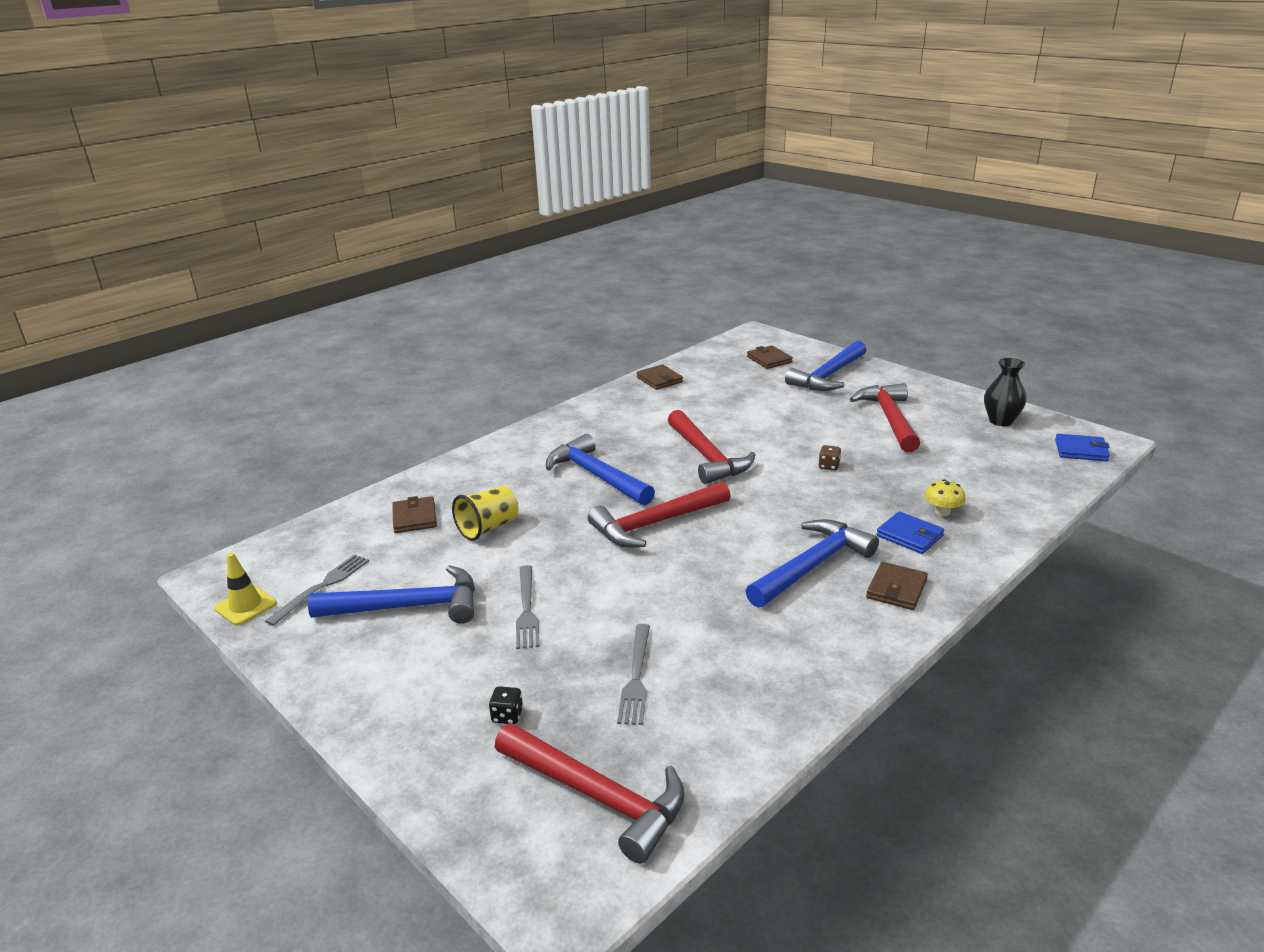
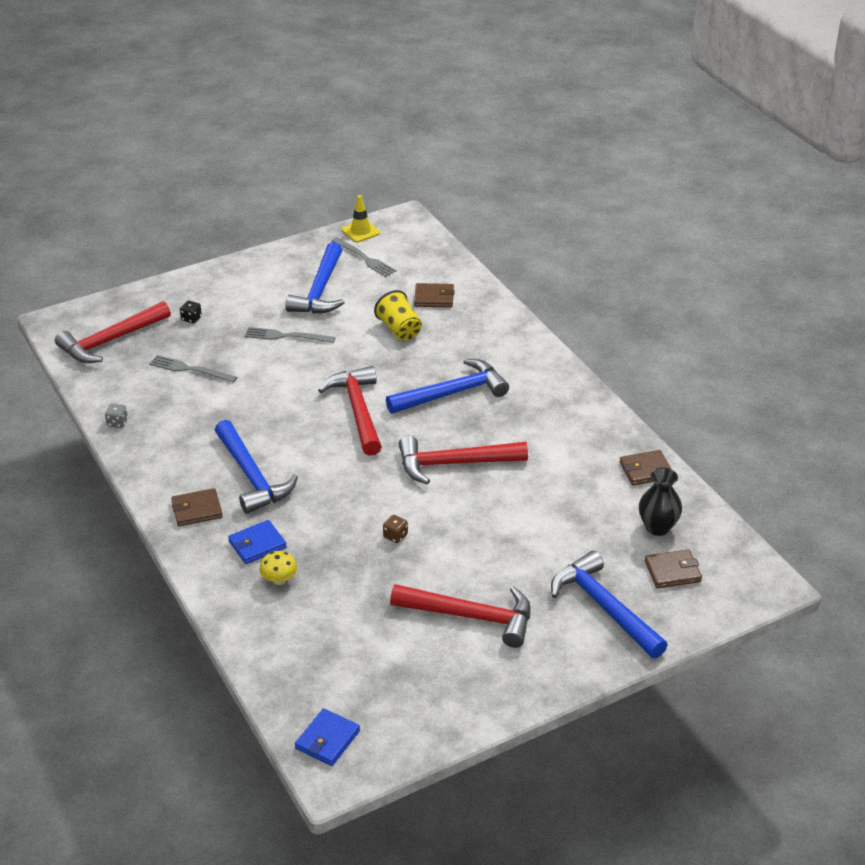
camera: 105 degrees right, 10 degrees up
brown wallet [866,562,928,610] -> brown wallet turned 60 degrees counterclockwise [171,488,223,526]
black vase [984,358,1027,426] -> black vase moved to [639,467,682,536]
none -> grey dice [105,404,128,428]

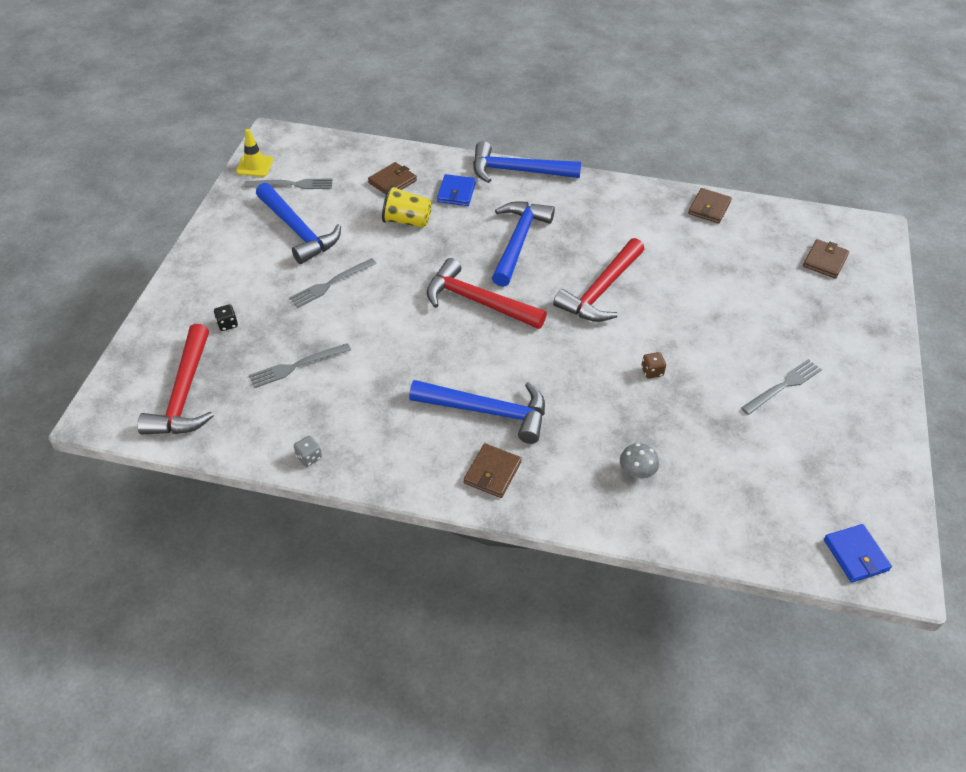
camera: 50 degrees left, 10 degrees up
blue wallet [228,520,287,564] -> blue wallet moved to [437,174,476,206]
yellow mushroom [260,551,297,585] -> grey mushroom [620,443,659,478]
red hammer [390,584,530,648] -> grey fork [741,359,822,415]
blue hammer [551,551,668,658] -> blue hammer moved to [473,141,581,183]
black vase [639,467,682,536] -> none

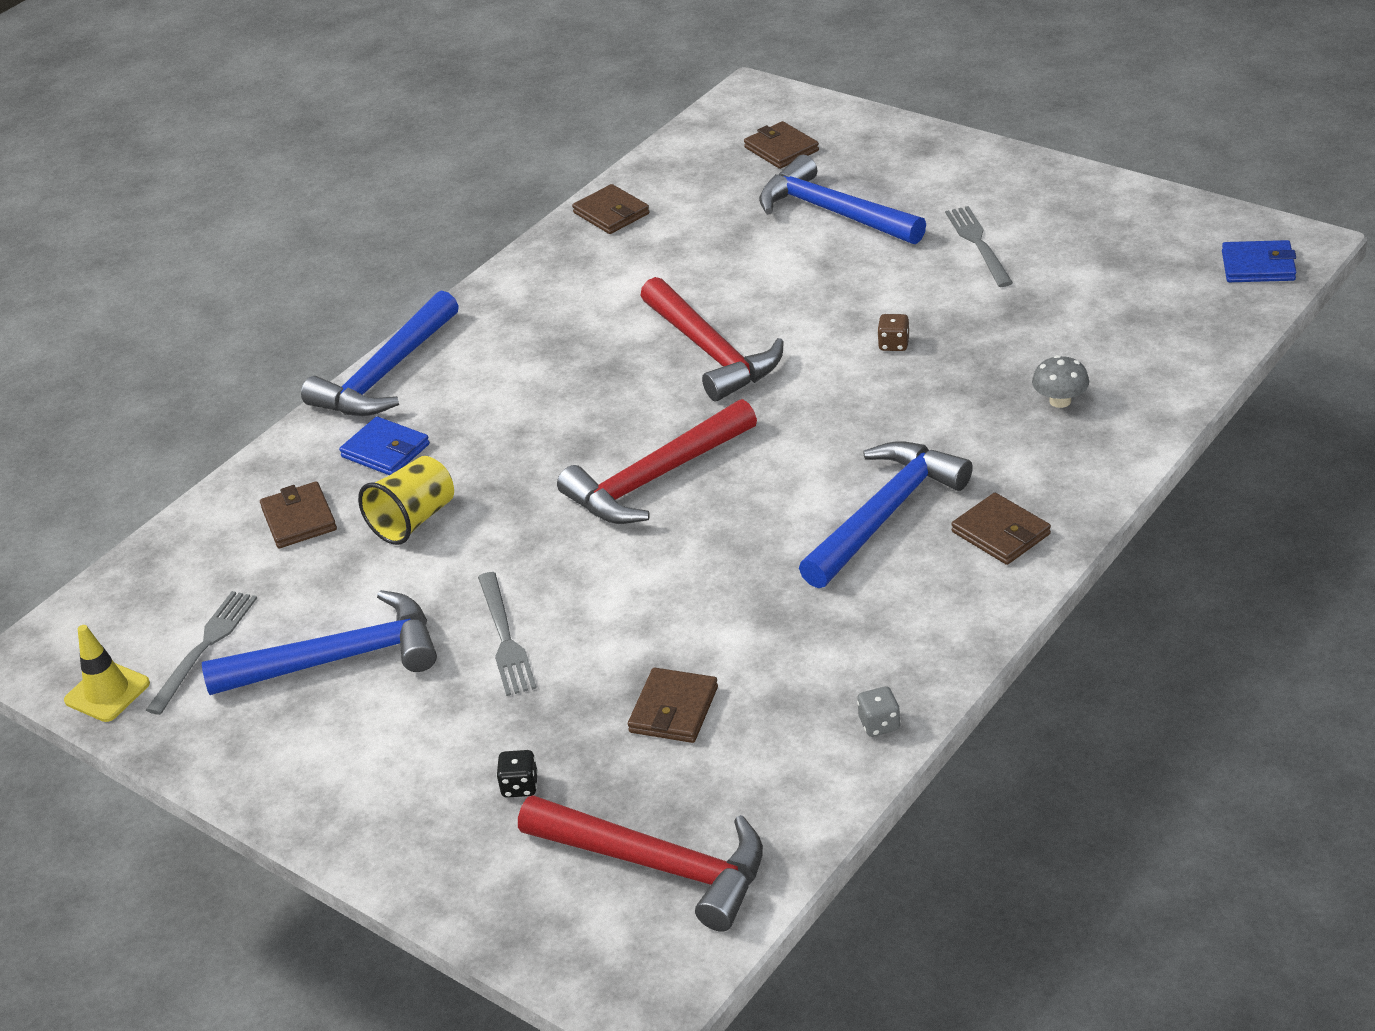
camera: 60 degrees left, 10 degrees down
grey fork [249,343,351,388] -> brown wallet [628,668,718,743]
blue hammer [492,202,555,287] -> blue hammer moved to [759,155,926,244]

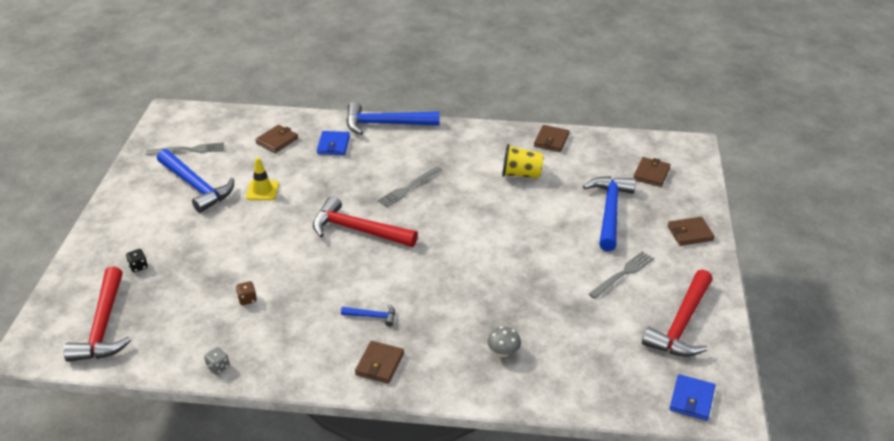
camera: 55 degrees right, 0 degrees up
yellow traffic cone [64,625,150,722] -> yellow traffic cone moved to [246,157,279,200]
yellow cup [358,456,454,545] -> yellow cup moved to [502,144,543,178]
grey fork [478,572,536,696] -> grey fork moved to [377,166,442,208]
brown wallet [628,668,718,743] -> brown wallet moved to [668,217,715,246]
red hammer [640,277,784,401] -> red hammer moved to [642,269,713,357]
blue hammer [799,441,973,588] -> blue hammer [341,304,395,326], size x0.46
brown dice [877,314,910,351] -> brown dice moved to [236,281,257,305]
blue wallet [1222,240,1296,282] -> blue wallet turned 45 degrees clockwise [670,374,715,421]

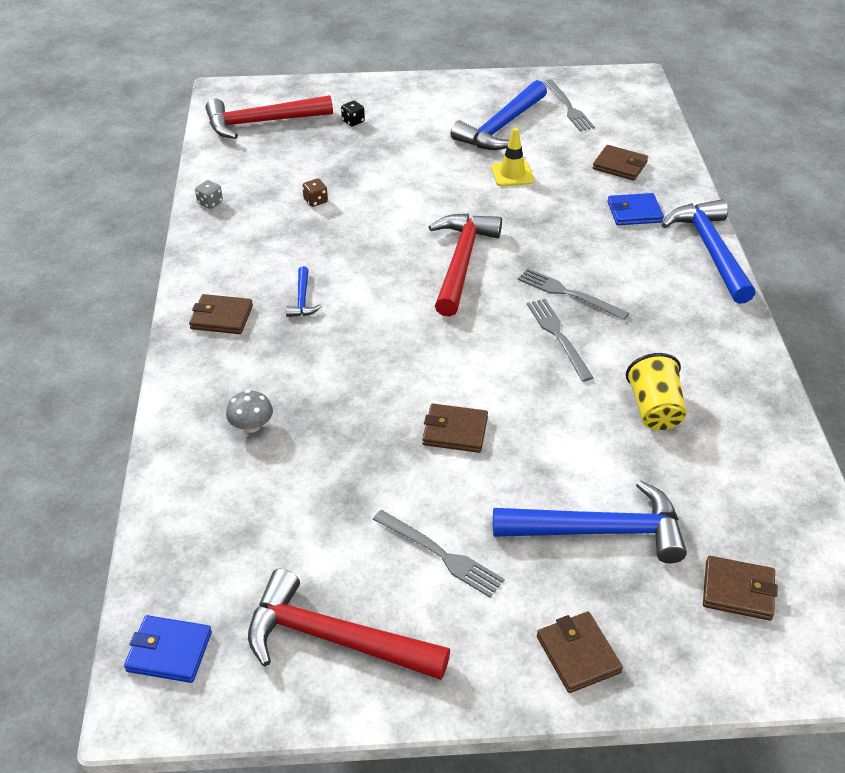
camera: 80 degrees right, 5 degrees up
brown wallet [534,125,569,152] -> brown wallet moved to [422,404,488,453]
none -> grey fork [527,299,594,382]

